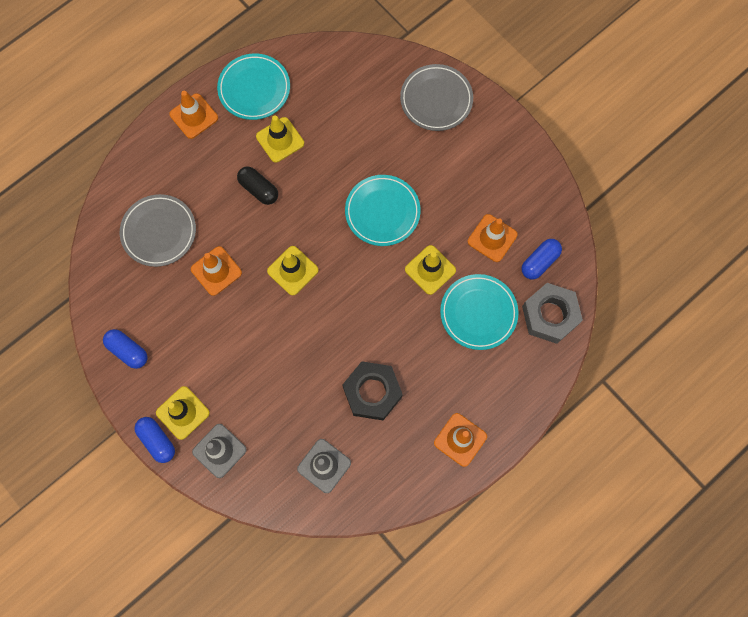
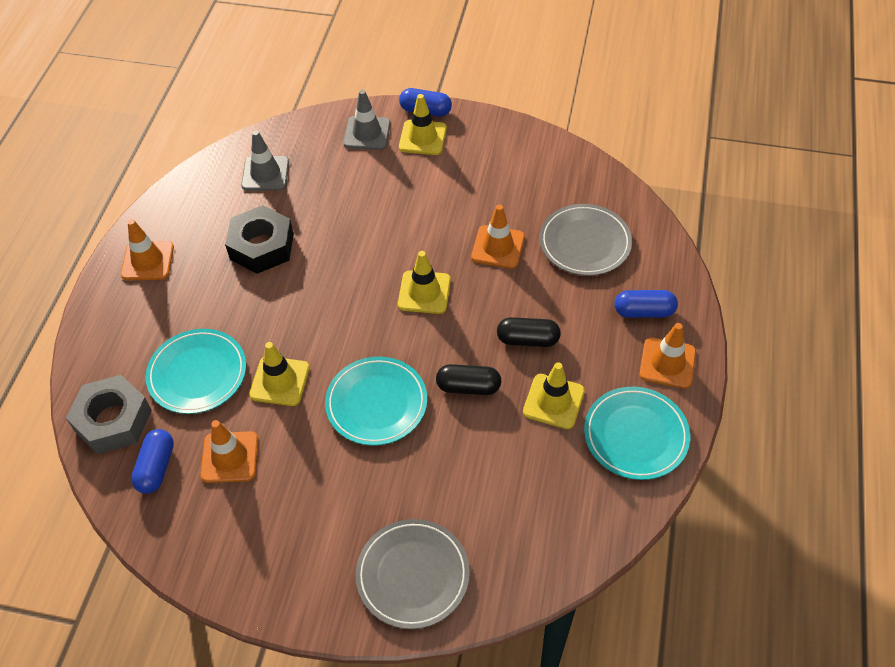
camera: 145 degrees right, 20 degrees down
blue capsule [103,329,147,369] -> blue capsule moved to [614,290,678,318]
none -> black capsule [436,364,501,395]

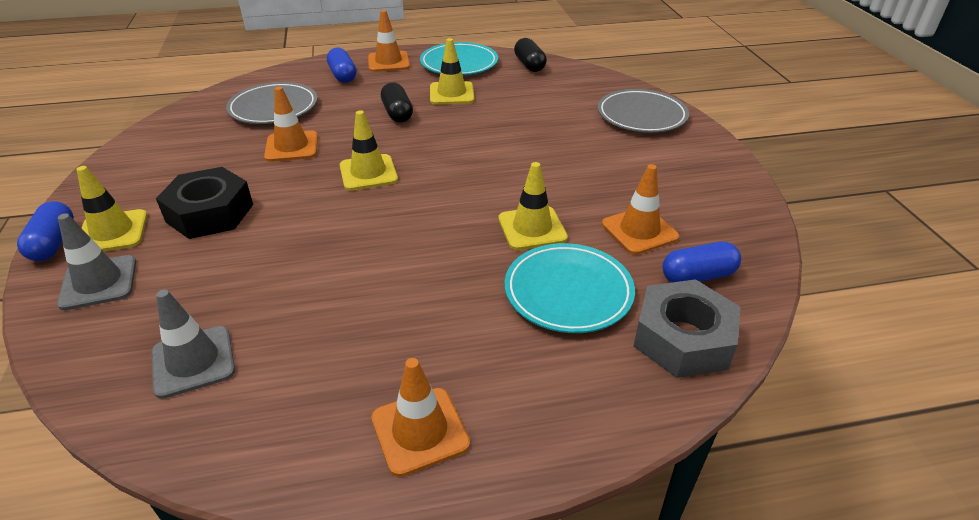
camera: 115 degrees left, 15 degrees down
black nut [225,205,294,274] -> black nut moved to [156,167,253,239]
turquoise plate [325,357,427,446] -> none
black capsule [436,364,501,395] -> black capsule moved to [514,38,547,72]

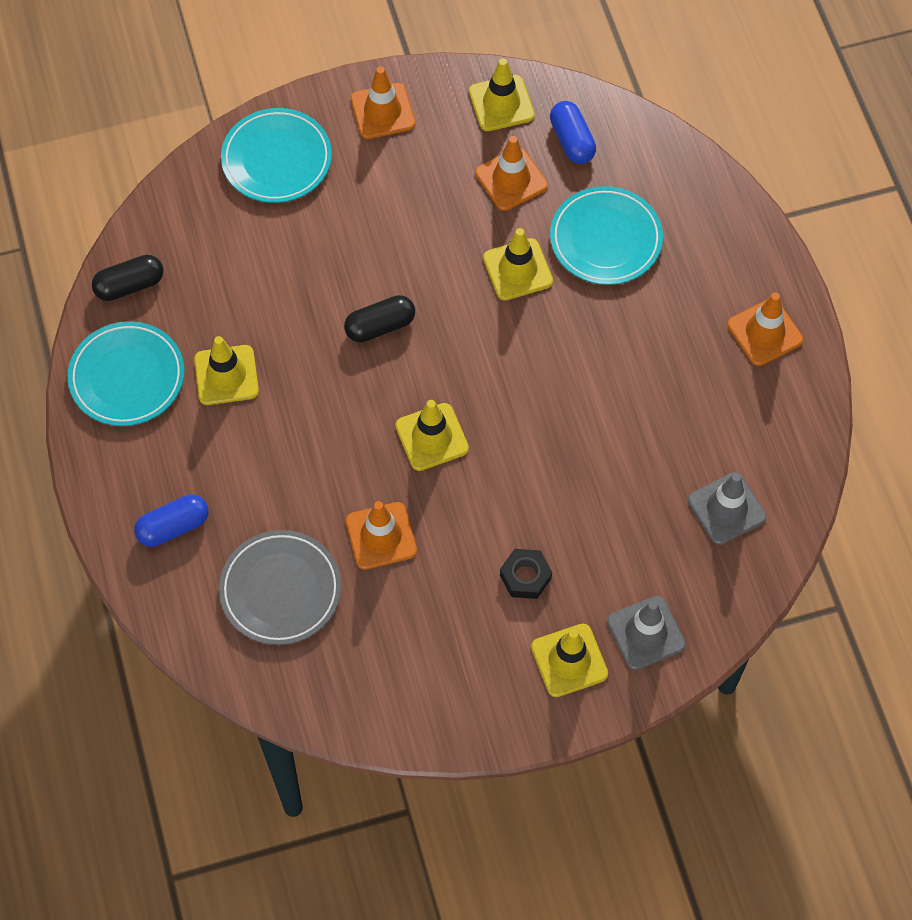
camera: 95 degrees left, 25 degrees up
blue capsule [17,201,74,261] -> none
black nut [156,167,253,239] -> black nut [500,549,552,599], size x0.57
orange traffic cone [368,10,410,72] -> orange traffic cone moved to [351,66,415,139]
black capsule [381,82,413,122] -> black capsule moved to [344,295,415,342]
grey plate [598,89,689,133] -> turquoise plate [221,108,332,203]
grey nut [633,279,740,378] -> none
none -> yellow traffic cone [469,58,535,131]

